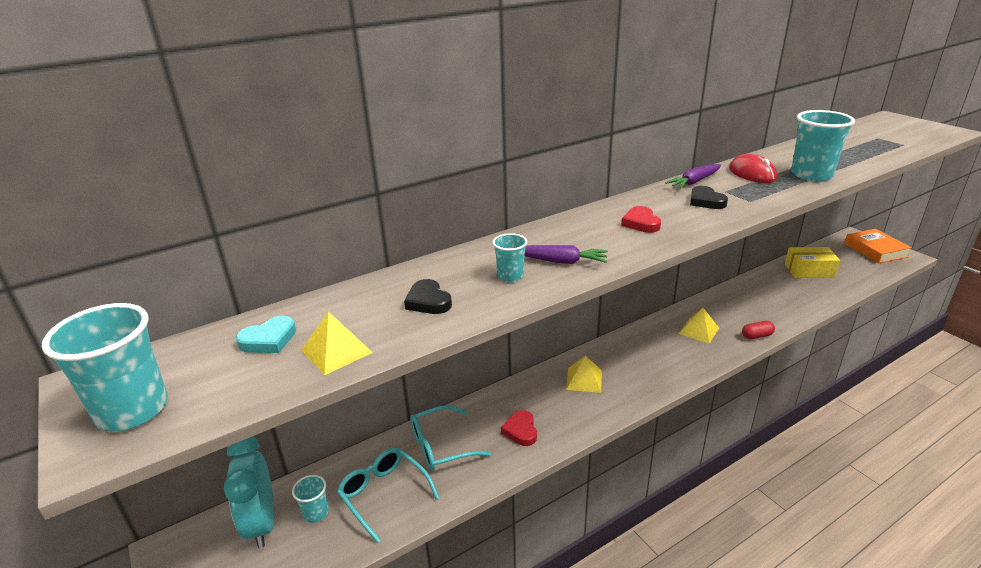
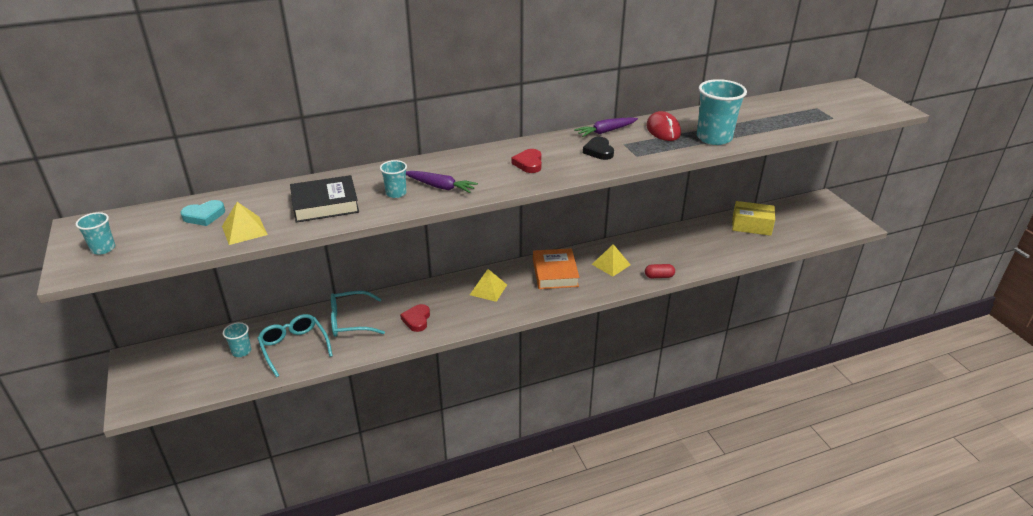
camera: 10 degrees right, 5 degrees up
turquoise cup [42,303,168,431] -> turquoise cup [76,212,115,255], size x0.52
turquoise clock [224,437,274,548] -> none
black heart [404,279,452,314] -> black book [290,175,359,223]
orange book [844,229,912,263] -> orange book moved to [533,248,580,289]

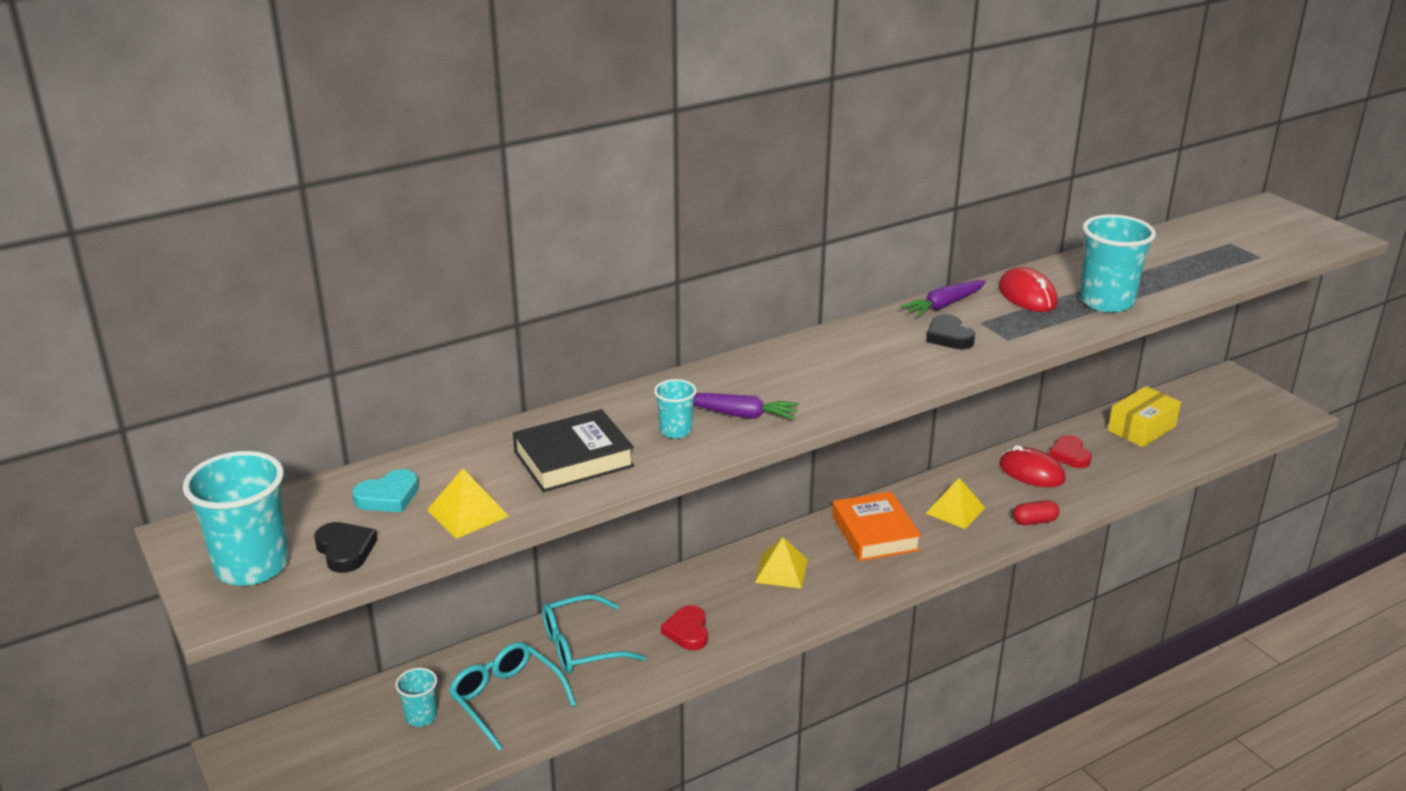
camera: 10 degrees left, 5 degrees down
turquoise cup [76,212,115,255] -> turquoise cup [183,451,289,586], size x1.94
red heart [511,149,542,173] -> red heart moved to [1049,435,1092,468]
yellow box [732,201,775,236] -> yellow box turned 45 degrees counterclockwise [1108,386,1181,447]
none -> black heart [314,522,377,573]
none -> red mouse [999,445,1066,487]

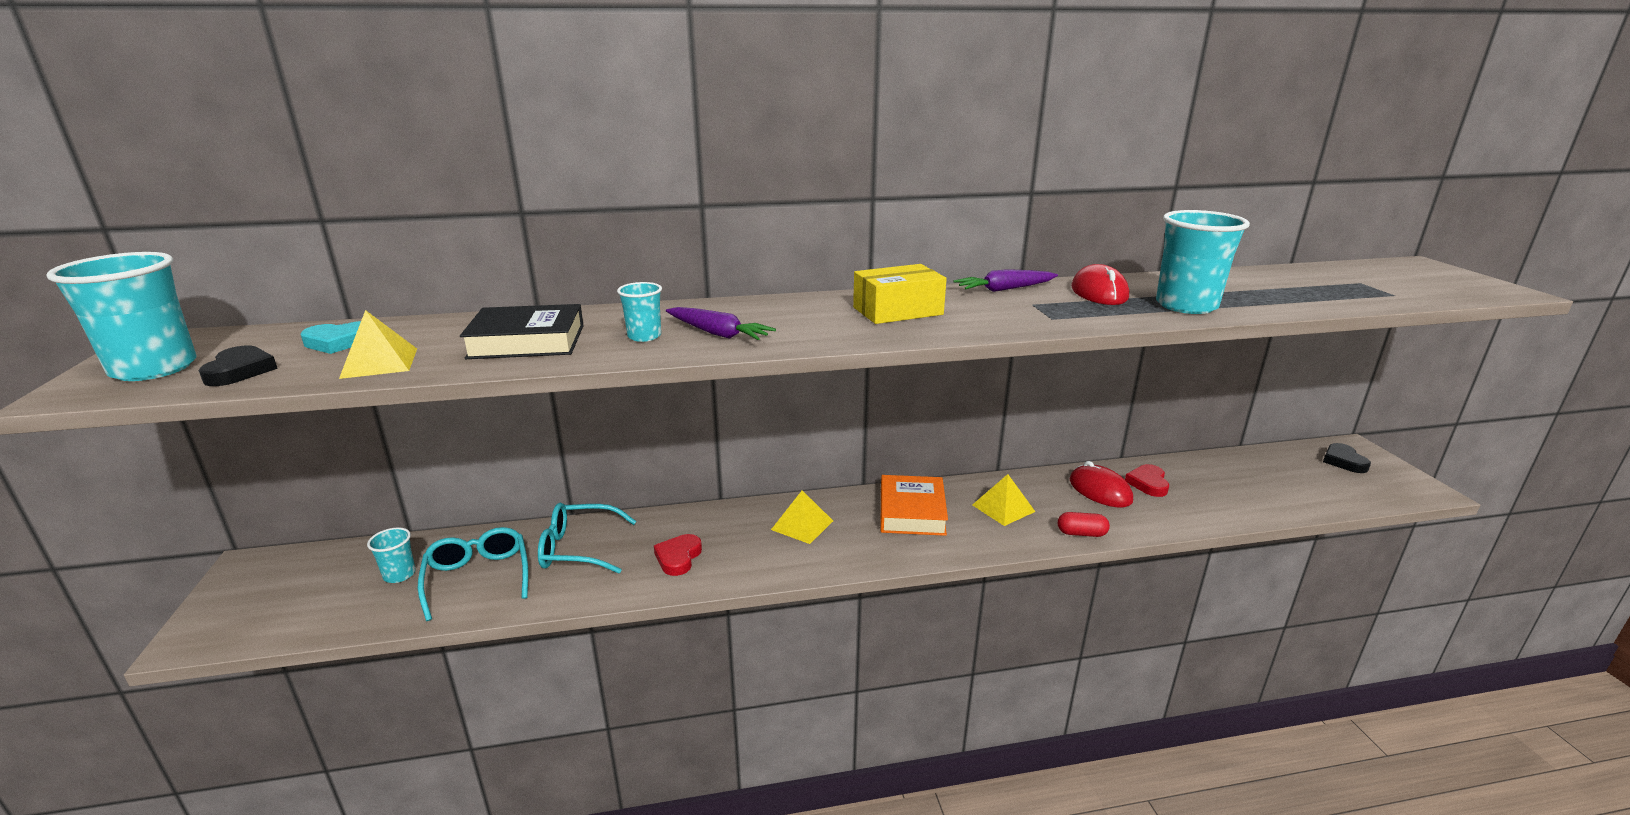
camera: 20 degrees right, 5 degrees down
black heart [926,314,975,349] -> black heart moved to [1323,443,1371,473]
yellow box [1108,386,1181,447] -> yellow box moved to [853,264,947,324]

